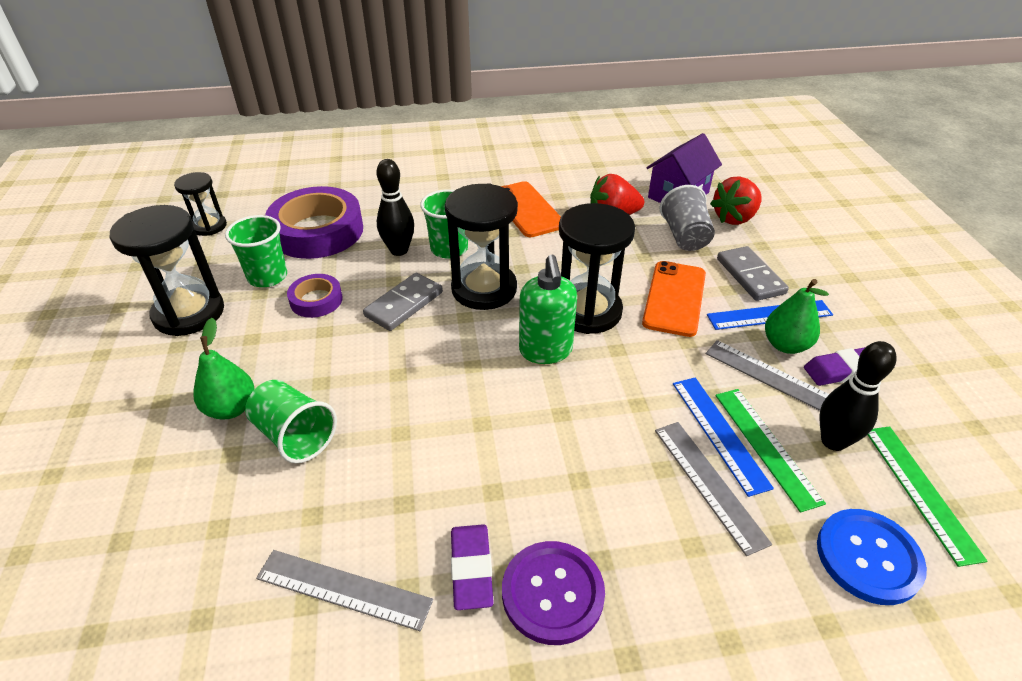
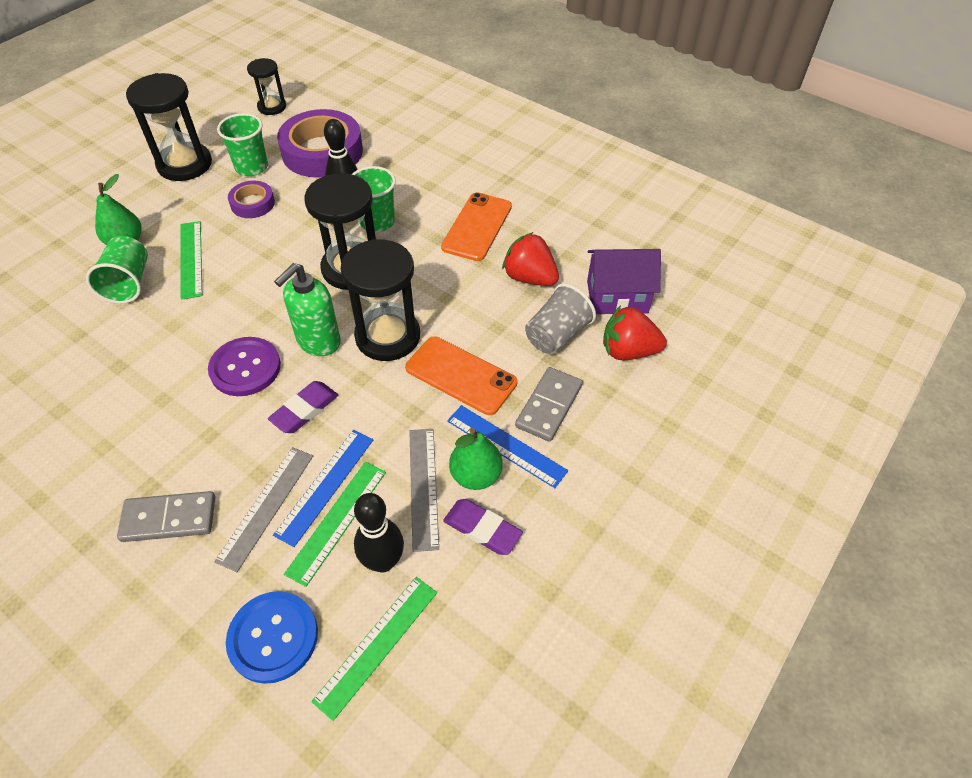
camera: 45 degrees right, 10 degrees up
grey ruler [256,550,433,631] -> none
grey domino [363,273,443,331] -> grey domino moved to [117,491,215,542]
purple eraser [451,524,494,610] -> purple eraser moved to [268,381,338,433]
purple button [502,541,605,645] -> purple button moved to [208,337,281,396]
orange phone [642,261,706,337] -> orange phone turned 60 degrees clockwise [405,336,517,415]
none -> green ruler [181,221,202,300]

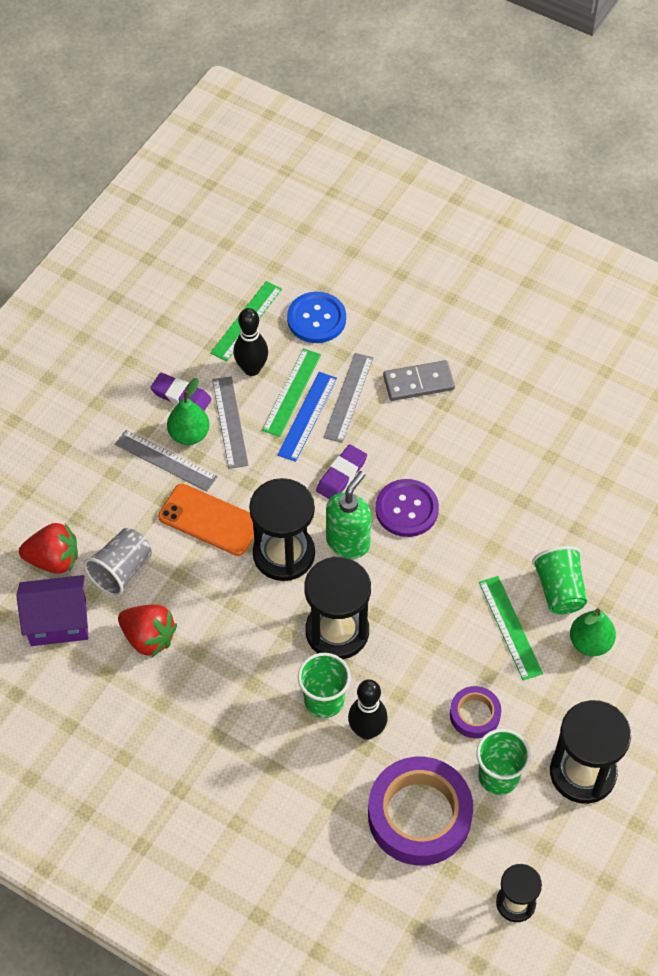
camera: 175 degrees right, 5 degrees up
orange phone [441,192,512,261] -> none
blue ruler [447,405,568,488] -> grey ruler [115,430,218,492]
grey domino [515,367,583,442] -> none

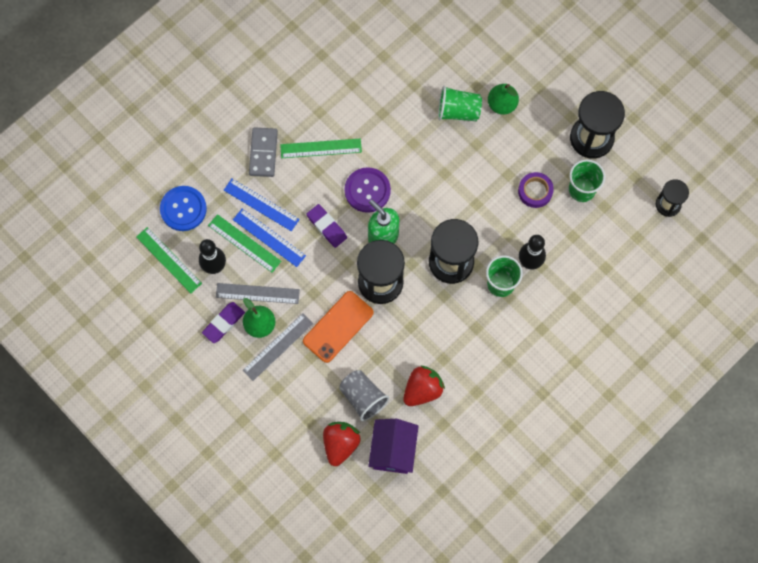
camera: 75 degrees left, 15 degrees up
grey ruler [323,353,373,443] -> blue ruler [224,179,300,231]
purple tape [368,757,473,865] -> none
green ruler [479,576,543,680] -> green ruler moved to [280,139,362,158]

